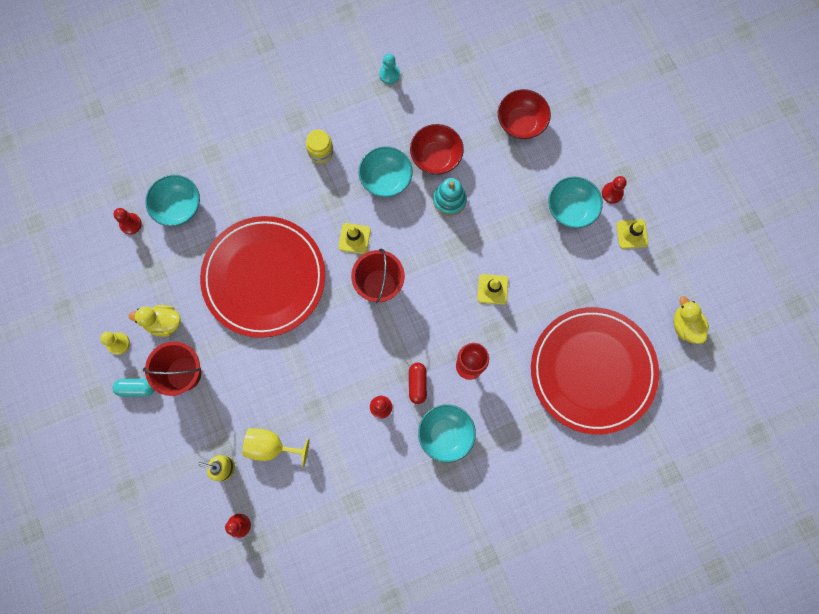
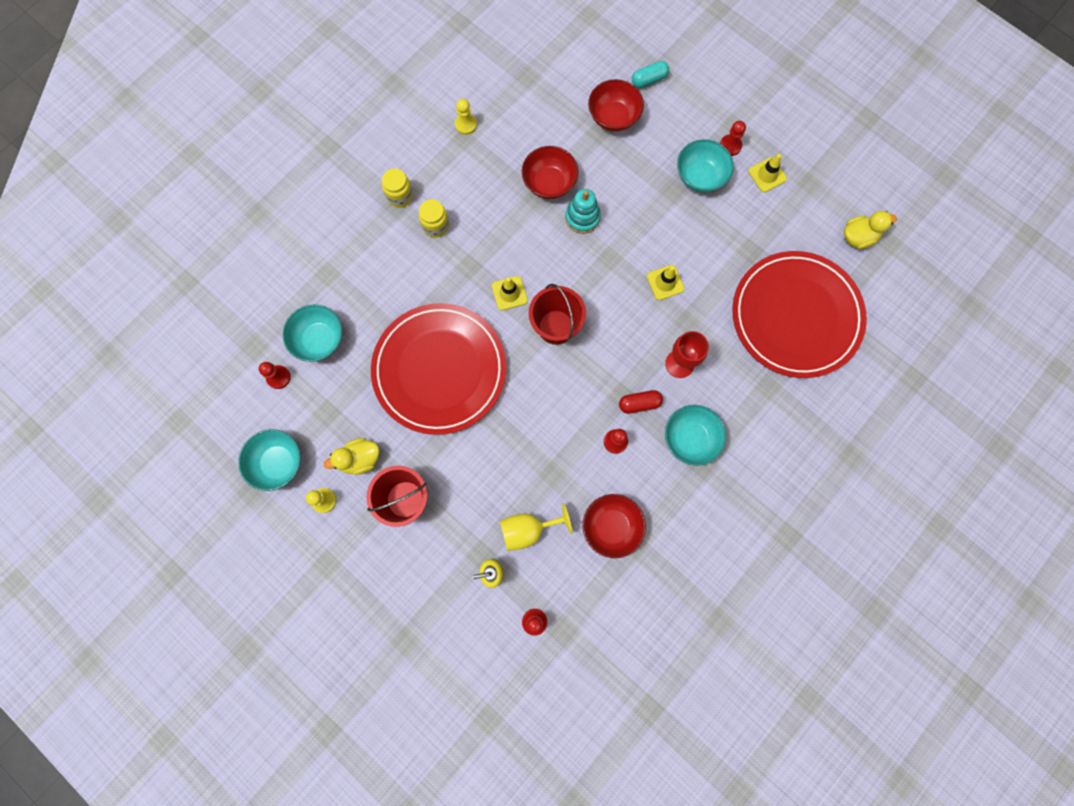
camera: 25 degrees left, 0 degrees up
turquoise capsule [113,379,155,397] -> turquoise capsule moved to [632,61,669,88]
turquoise bowl [359,146,413,197] -> turquoise bowl moved to [238,429,301,491]
turquoise pawn [379,53,400,84] -> yellow pawn [455,99,477,135]
red capsule [409,363,427,404] -> red capsule turned 75 degrees counterclockwise [619,390,663,414]
yellow duck [674,296,709,344] -> yellow duck turned 120 degrees clockwise [844,211,897,249]
none -> yellow jar [382,168,413,207]
none -> red bowl [583,494,646,558]

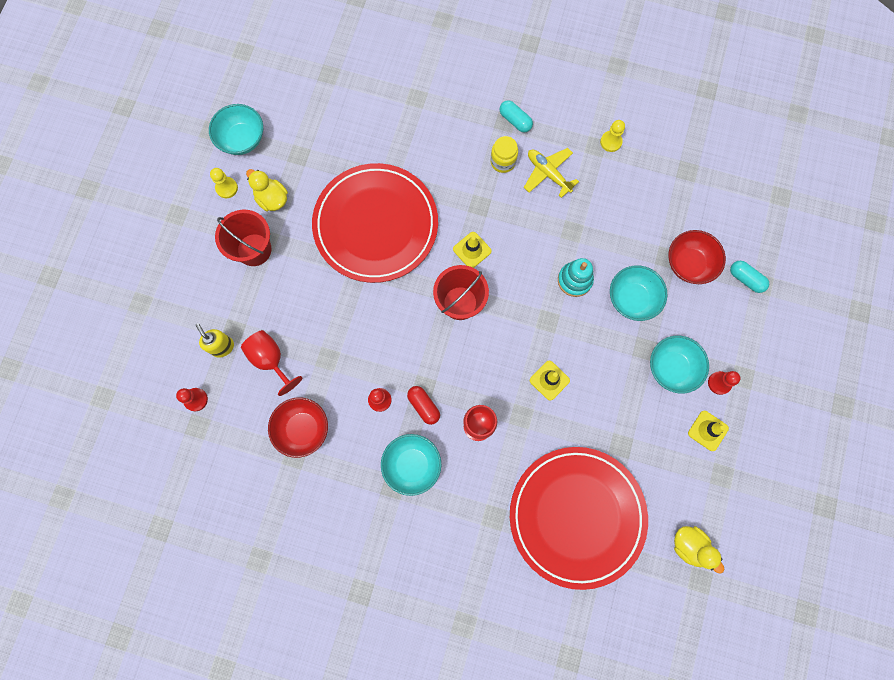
camera: 65 degrees right, 0 degrees up
red pawn [259,362,291,389] -> none
turquoise bowl [282,304,343,362] -> turquoise bowl moved to [610,265,667,321]
yellow jar [382,168,413,207] -> turquoise capsule [500,100,533,132]
yellow goblet [500,503,573,551] -> red goblet [241,330,303,396]
red bowl [522,146,578,199] -> none
none -> yellow plane [524,148,579,198]

